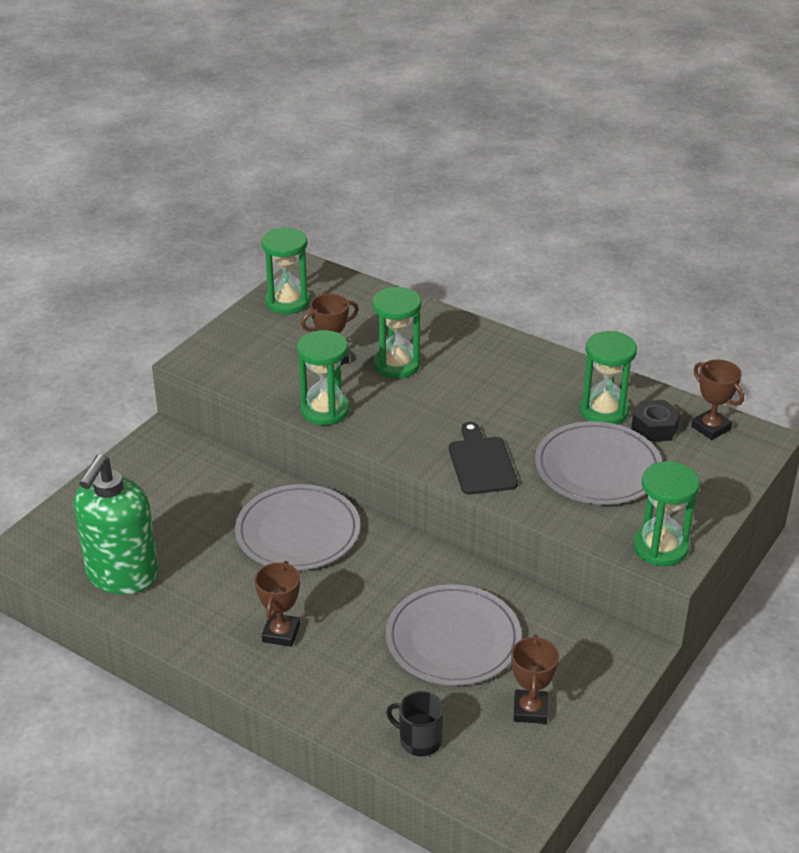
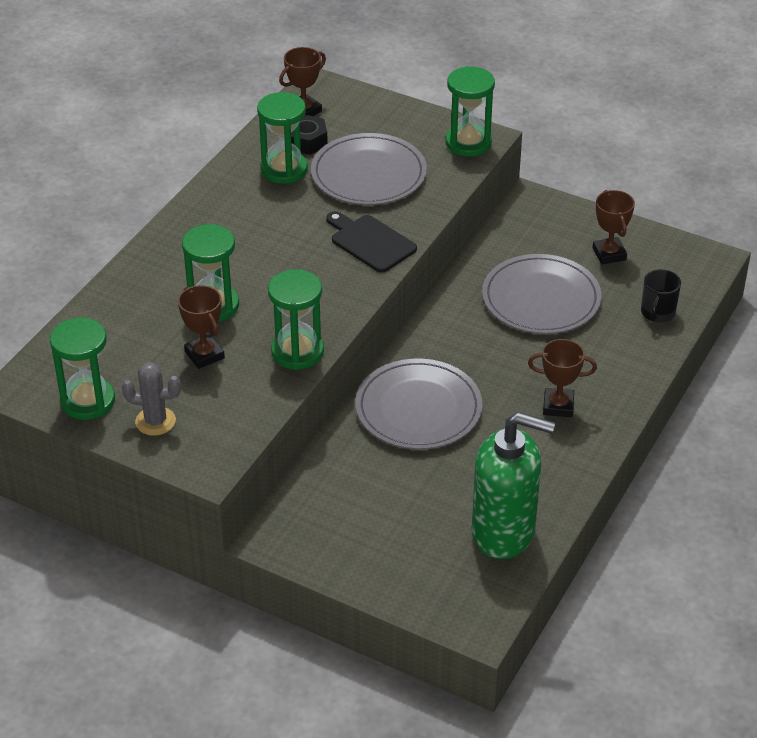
camera: 95 degrees left, 5 degrees up
black cutting board [449,422,518,494] -> black cutting board turned 60 degrees clockwise [326,211,417,273]
brown trophy [511,635,559,724] -> brown trophy turned 75 degrees clockwise [592,190,635,264]
none -> grey cactus [122,362,181,436]

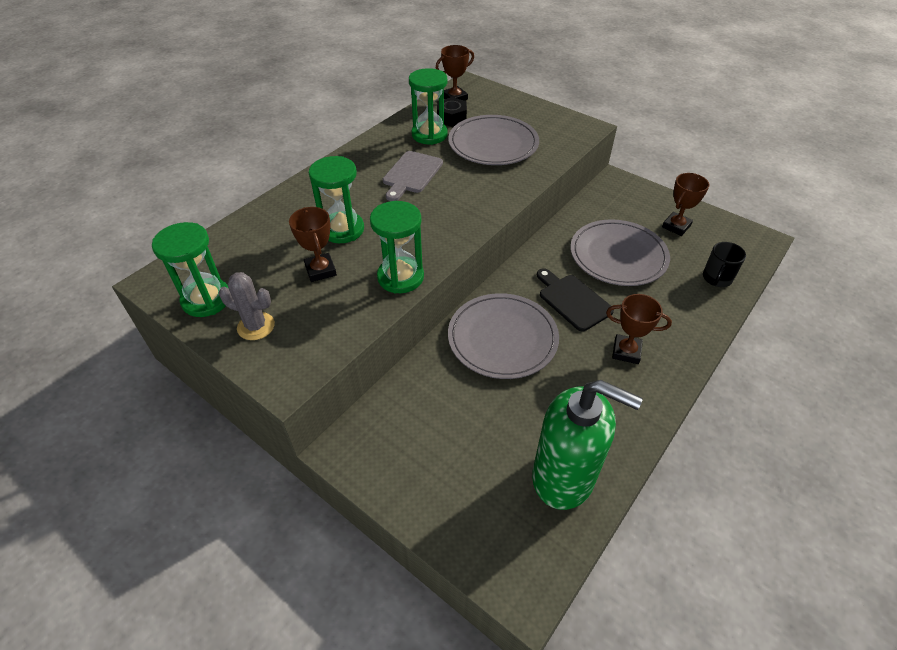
camera: 10 degrees right, 5 degrees up
black cutting board [326,211,417,273] -> black cutting board moved to [537,268,614,331]
green hourglass [446,66,495,157] -> none
brown trophy [592,190,635,264] -> brown trophy turned 45 degrees clockwise [662,173,709,236]
none -> grey cutting board [383,151,443,201]

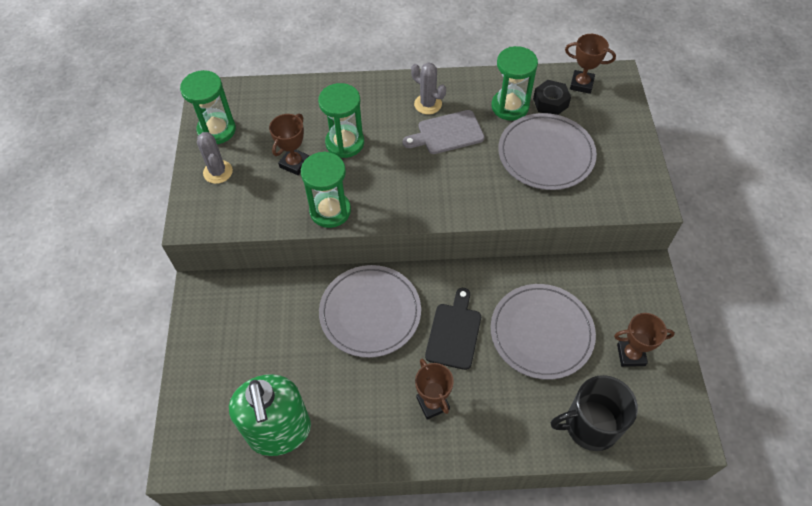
camera: 50 degrees right, 10 degrees up
black mug [703,242,746,287] -> black mug [551,375,638,451], size x1.67
none -> grey cactus [411,63,446,114]

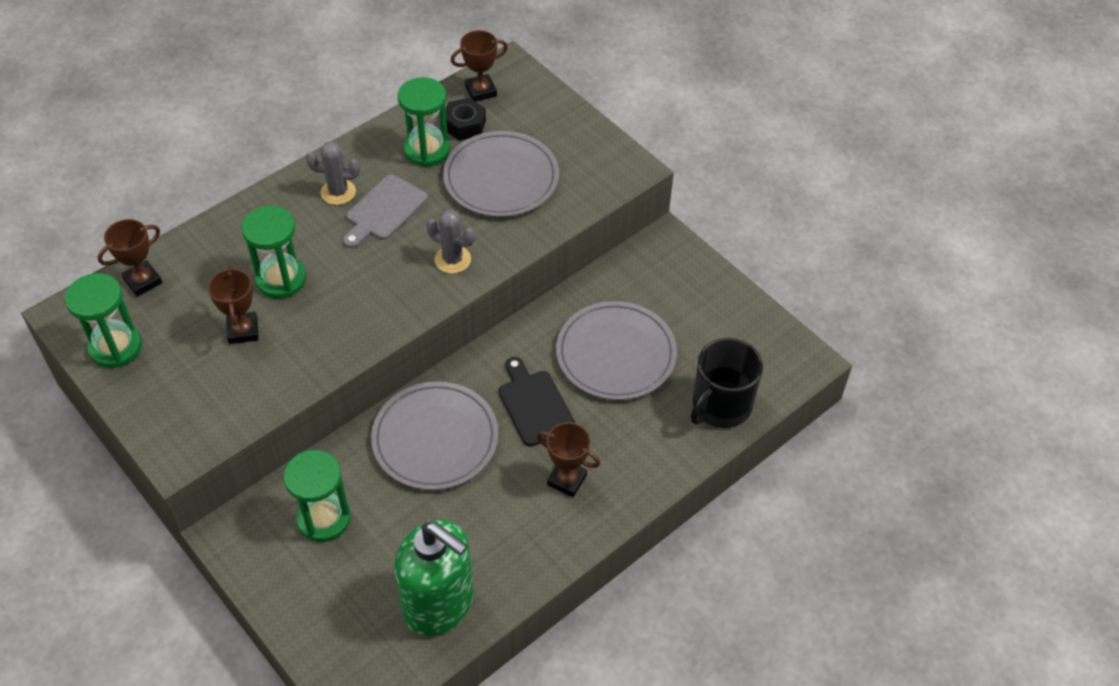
camera: 40 degrees left, 5 degrees down
grey cactus [197,132,233,184] -> grey cactus moved to [426,209,475,274]
green hourglass [301,151,351,228] -> green hourglass moved to [283,450,351,542]
brown trophy [614,313,675,367] -> brown trophy moved to [98,219,162,297]

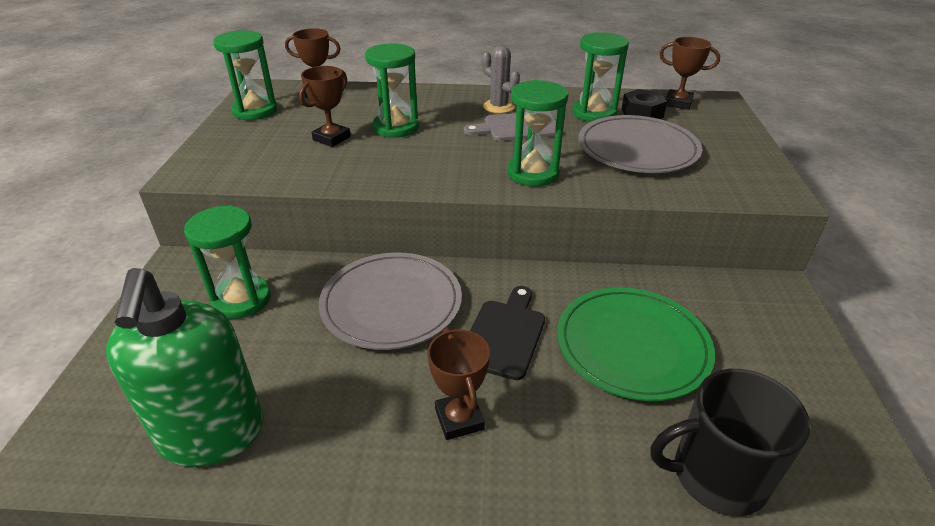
camera: 45 degrees right, 15 degrees down
grey cactus [426,209,475,274] -> green hourglass [507,80,569,186]
grey plate [556,301,677,400] -> green plate [557,287,715,401]

